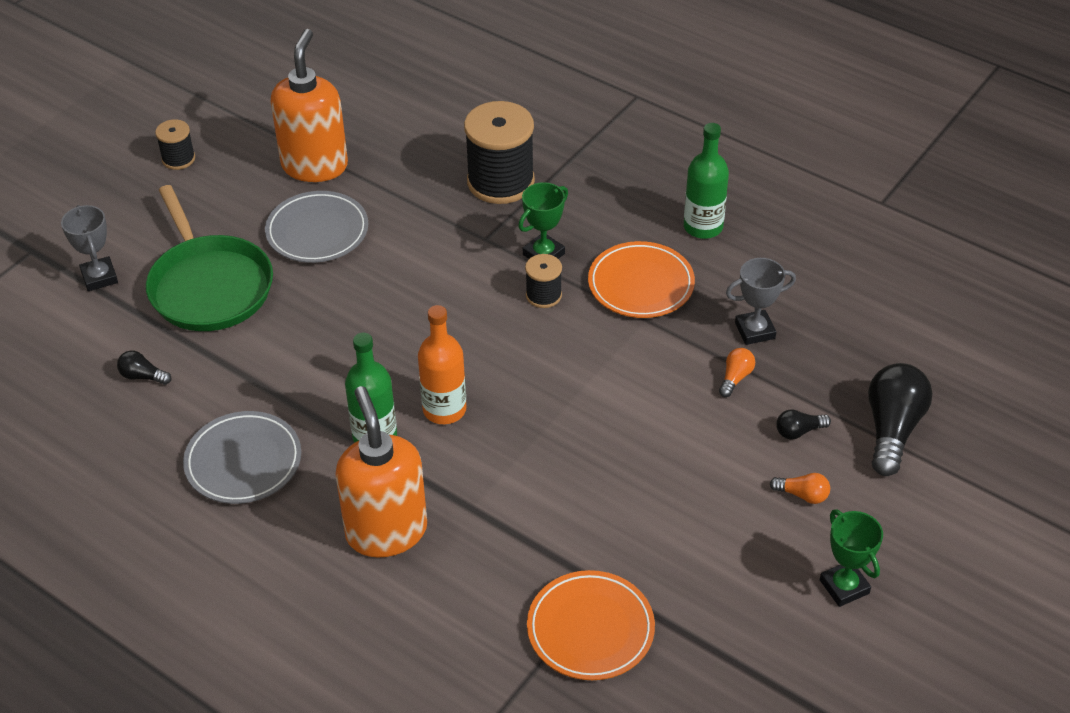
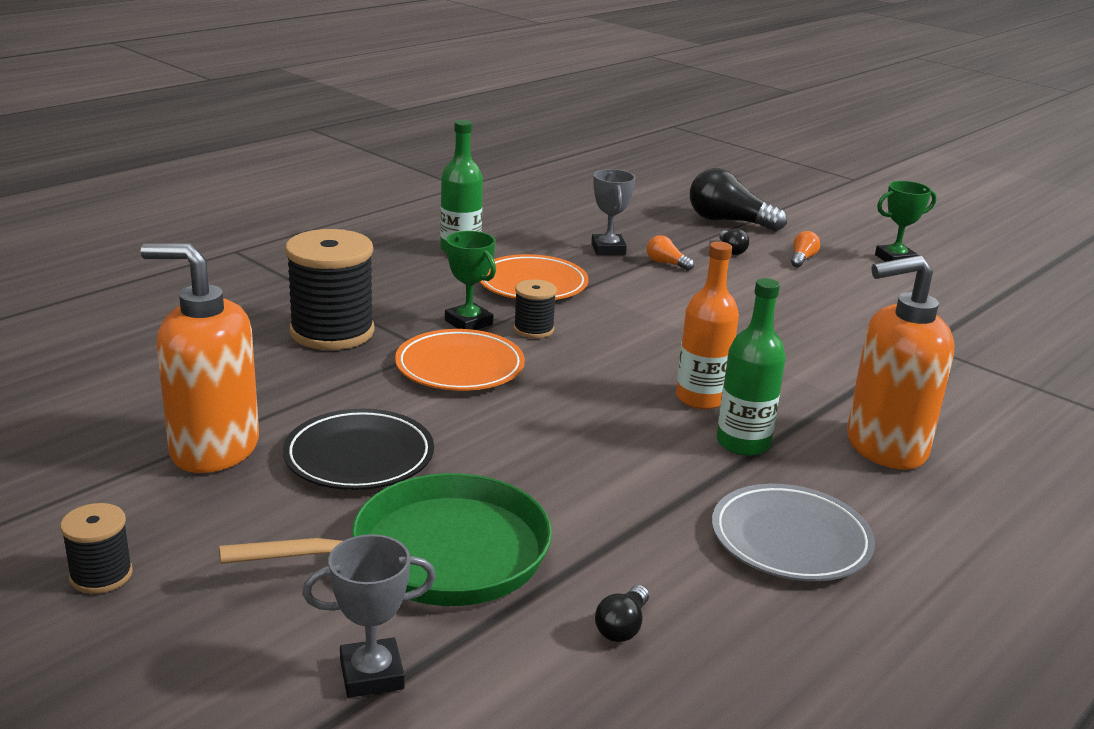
camera: 85 degrees left, 20 degrees down
grey plate [265,191,368,263] -> black plate [283,409,434,490]
orange plate [527,570,655,680] -> orange plate moved to [395,329,525,391]

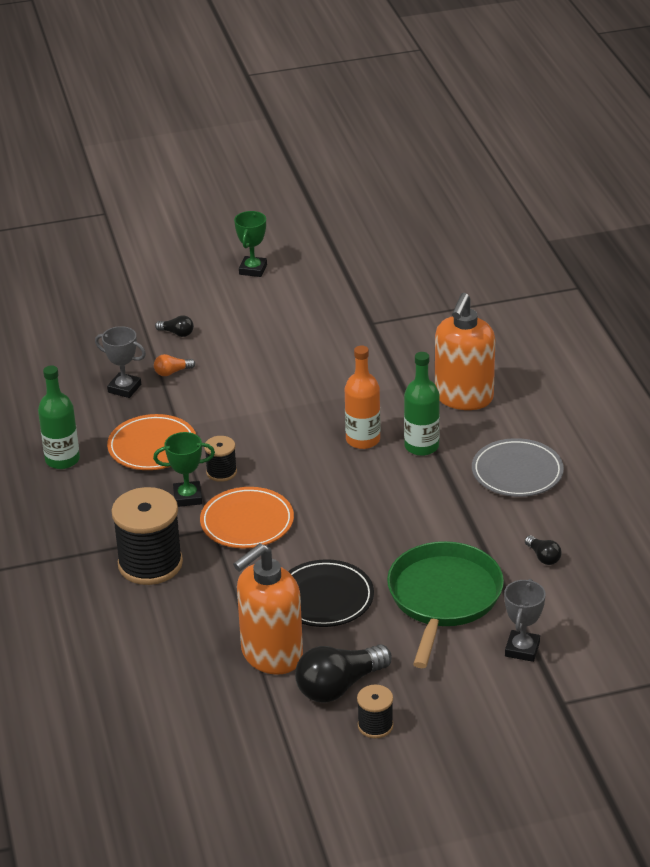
camera: 55 degrees left, 10 degrees up
black light bulb [690,168,787,231] -> black light bulb moved to [295,644,392,703]
orange light bulb [791,231,820,267] -> none

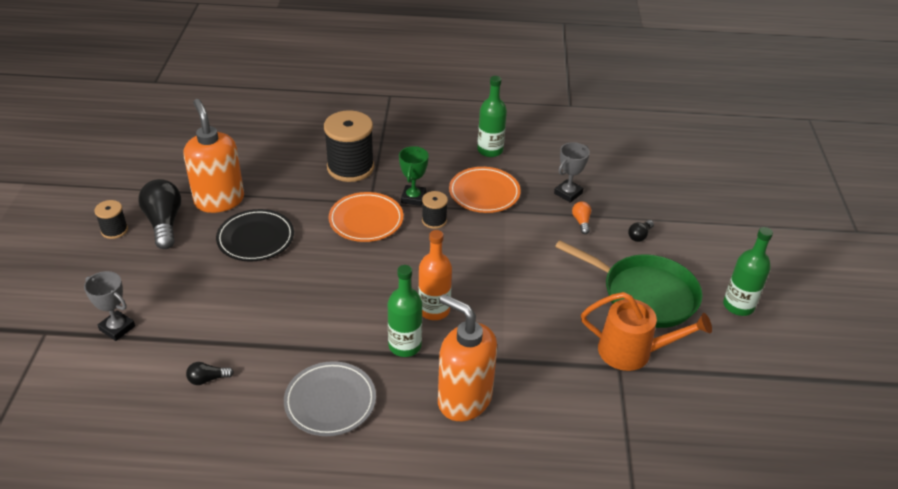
camera: 105 degrees right, 5 degrees up
green trophy [234,211,267,277] -> green bottle [723,227,773,316]
green pan [387,541,504,668] -> green pan moved to [555,240,703,328]
none -> orange watering can [581,292,712,371]

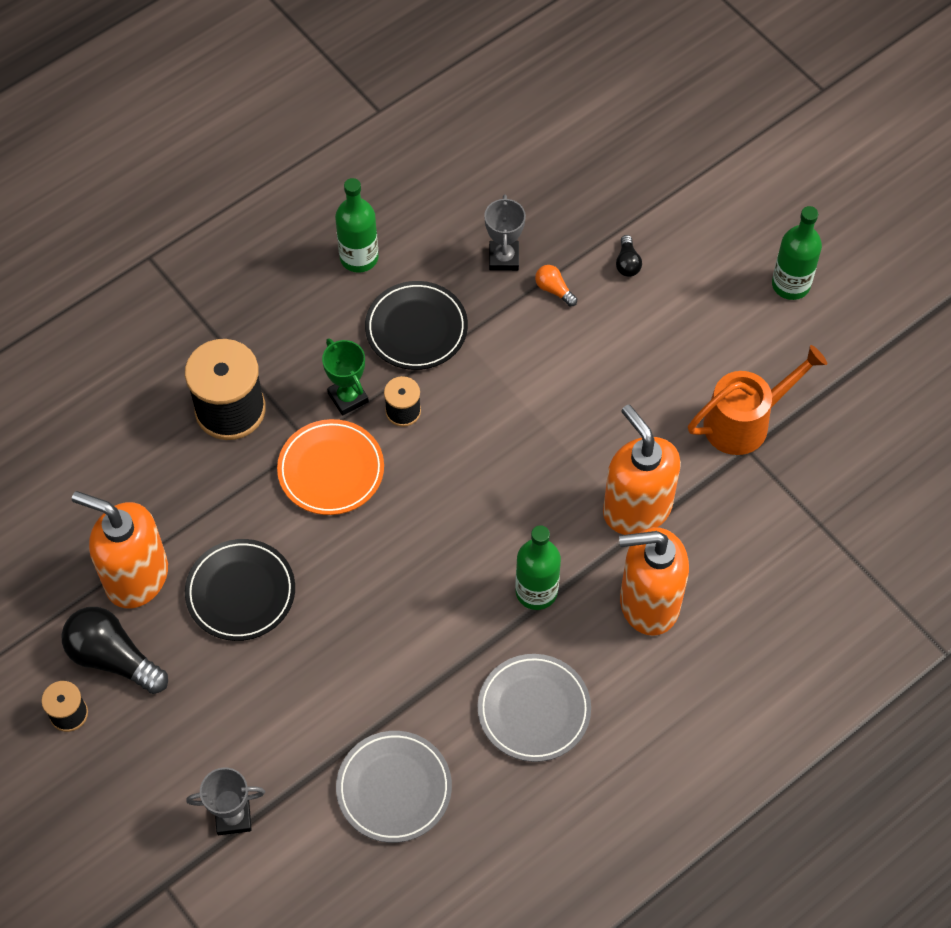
camera: 40 degrees left, 20 degrees up
black light bulb [186,362,234,385] -> grey plate [336,731,452,843]
orange bottle [418,230,452,320] -> none
orange plate [449,167,521,213] -> black plate [365,281,468,370]
green pan [555,240,703,328] -> none
none -> orange soap dispenser [603,405,681,535]

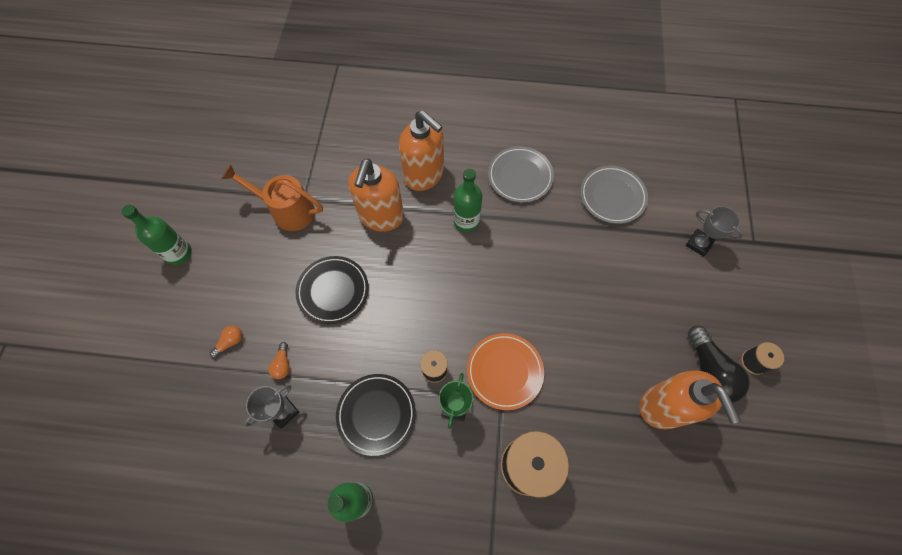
camera: 135 degrees left, 5 degrees up
black plate [185,539,295,641] -> black plate moved to [295,256,369,324]
black light bulb [616,235,642,277] -> orange light bulb [210,326,242,358]

